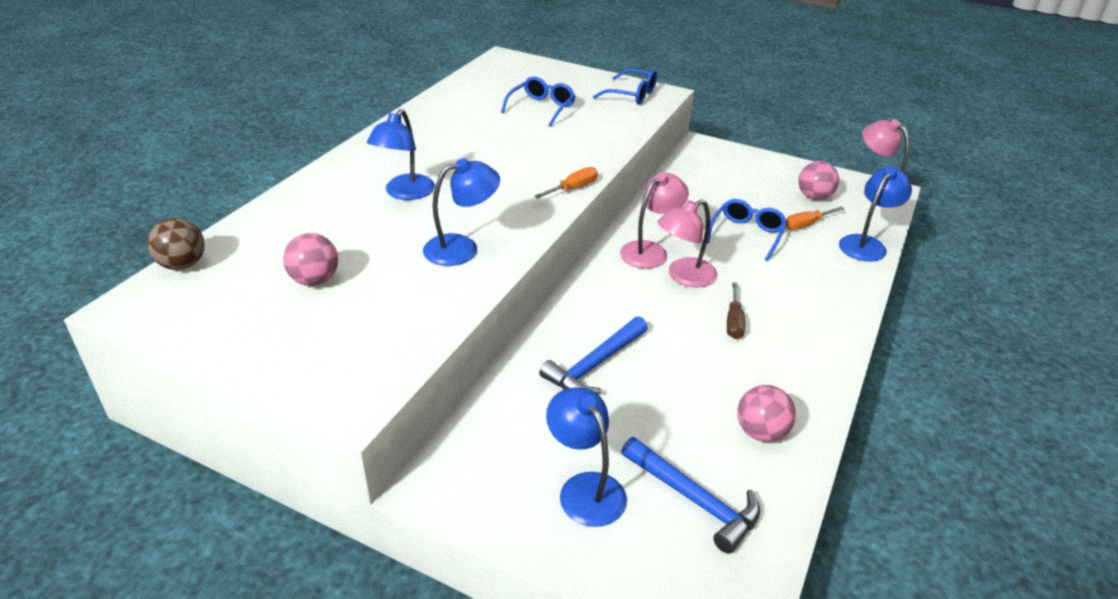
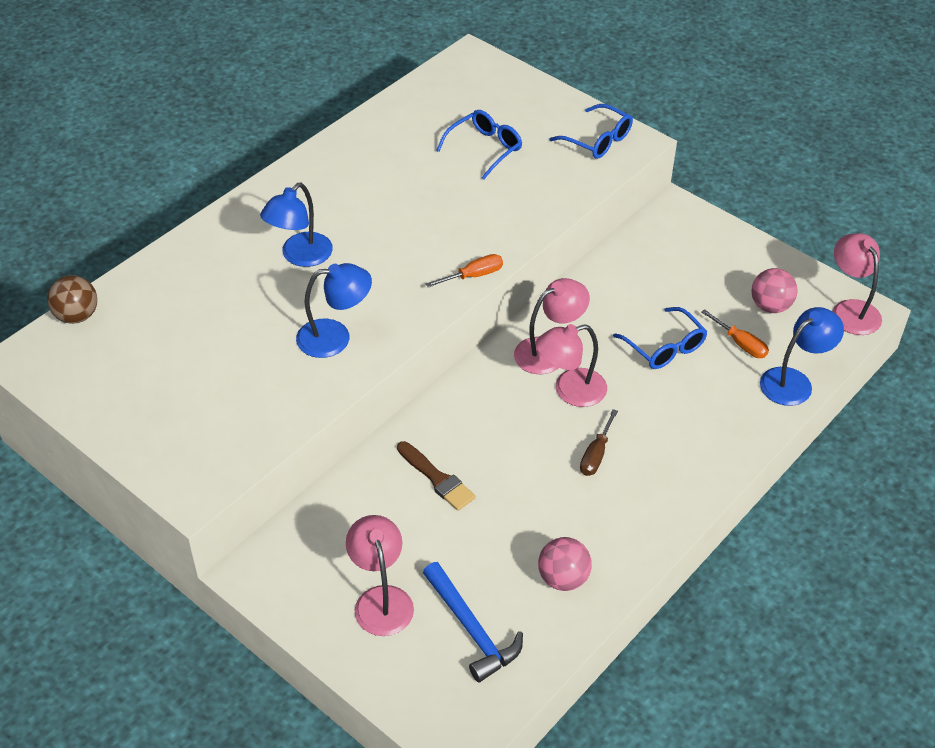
camera: 15 degrees right, 10 degrees up
pink ball [283,233,338,286] -> none
blue hammer [539,316,648,394] -> brown brush [397,441,476,511]
blue lamp [546,387,627,527] -> pink lamp [346,515,414,636]
blue glasses [707,199,787,261] -> blue glasses turned 105 degrees clockwise [613,307,708,369]
orange screwdriver [786,207,844,230] -> orange screwdriver turned 120 degrees counterclockwise [701,309,769,358]

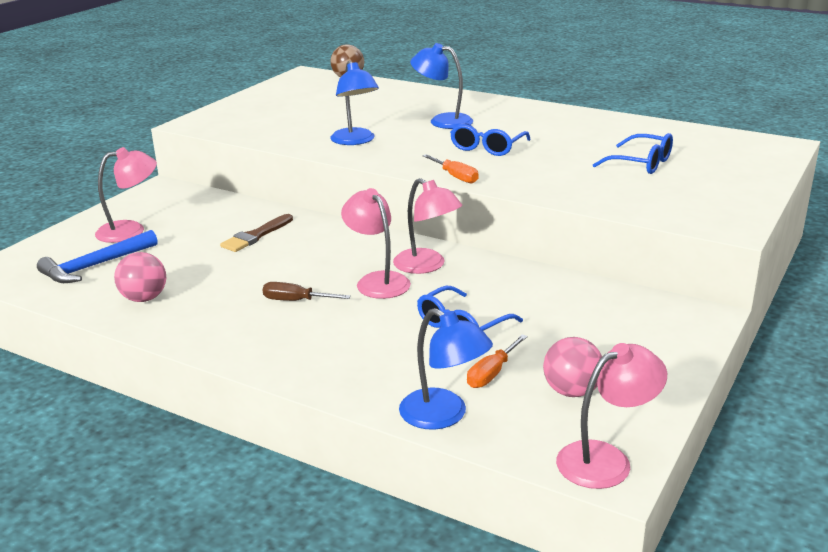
camera: 80 degrees right, 20 degrees down
blue glasses [550,104,633,159] -> blue glasses moved to [450,122,531,156]

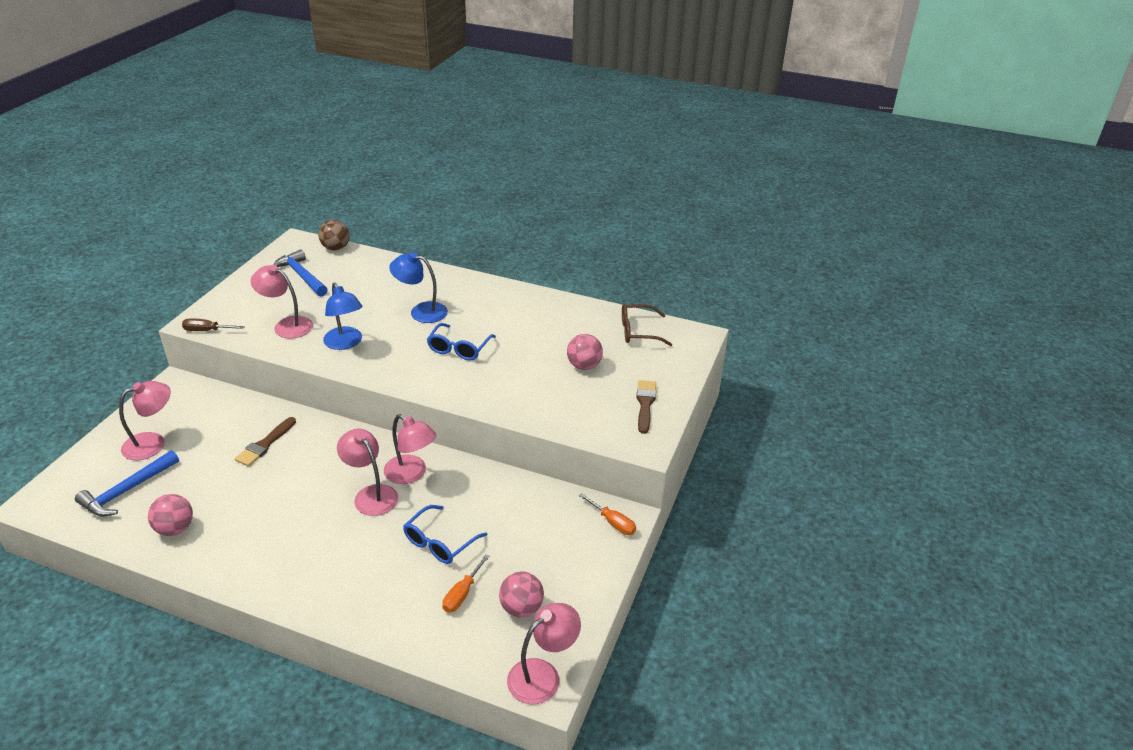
camera: 10 degrees left, 10 degrees up
brown screwdriver [263,282,351,301] -> brown screwdriver moved to [182,318,245,331]
blue lamp [399,308,493,430] -> none
orange screwdriver [422,154,479,183] -> orange screwdriver moved to [579,493,636,535]
blue glasses [593,133,673,174] -> pink ball [567,334,603,370]
none -> pink lamp [251,265,313,338]
none -> blue hammer [273,249,328,296]
none -> brown glasses [622,303,672,346]
none -> brown brush [636,380,656,434]

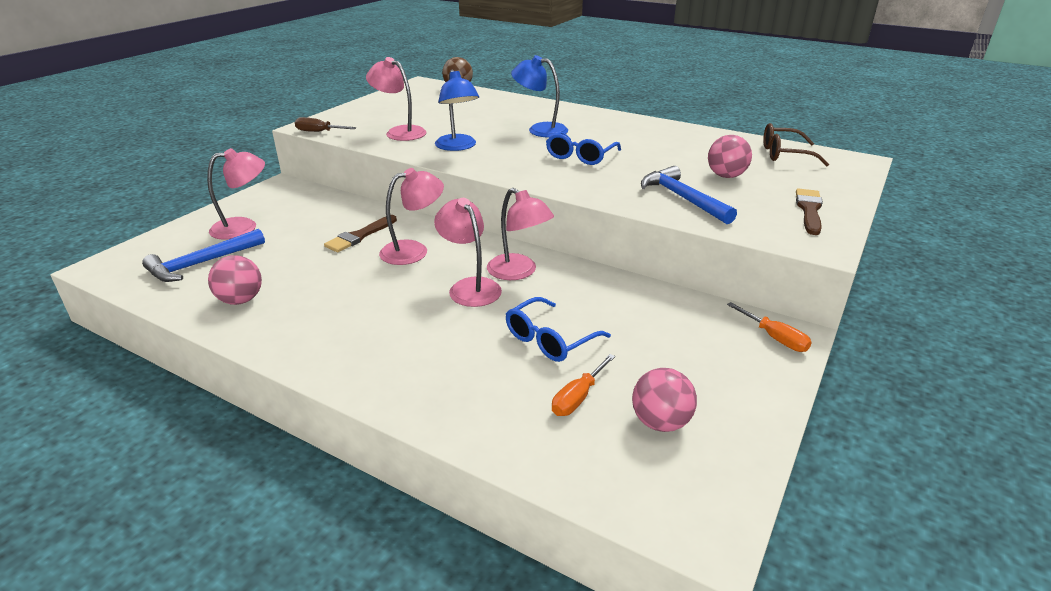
camera: 10 degrees right, 5 degrees down
blue hammer [273,249,328,296] -> blue hammer moved to [641,166,737,224]
pink lamp [507,603,581,704] -> pink lamp moved to [379,168,444,265]

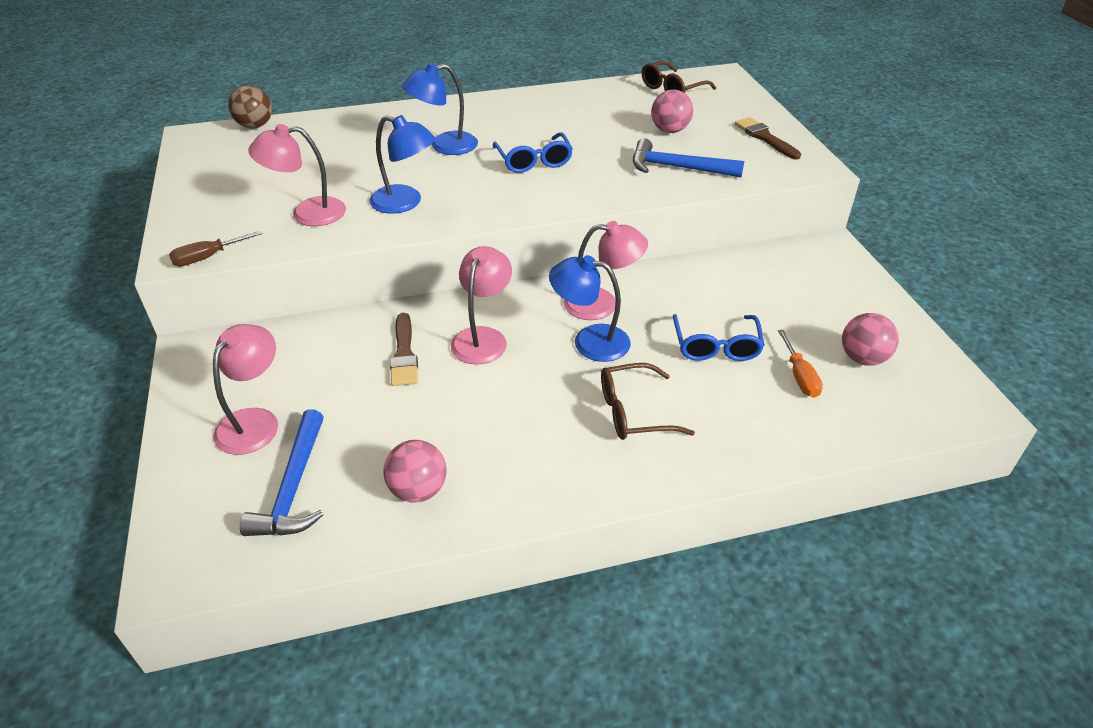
camera: 45 degrees left, 10 degrees up
pink lamp [434,198,502,307] -> blue lamp [549,255,631,362]
orange screwdriver [727,302,812,352] -> none
none -> brown glasses [601,363,695,440]

